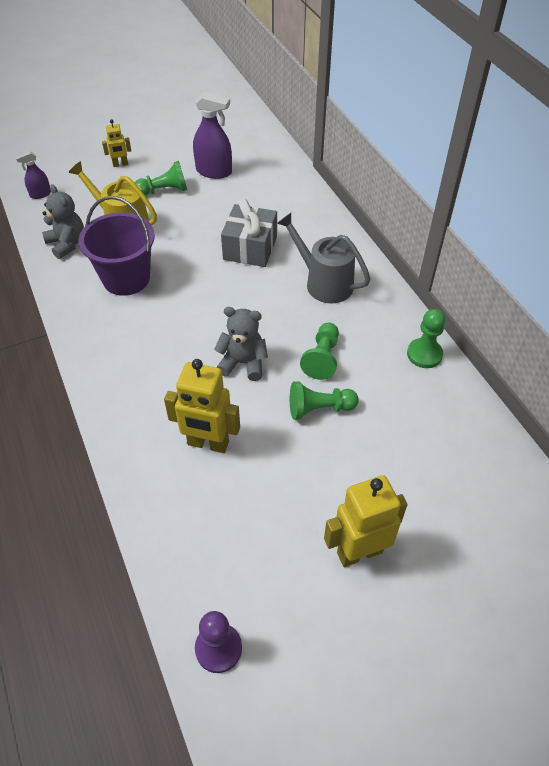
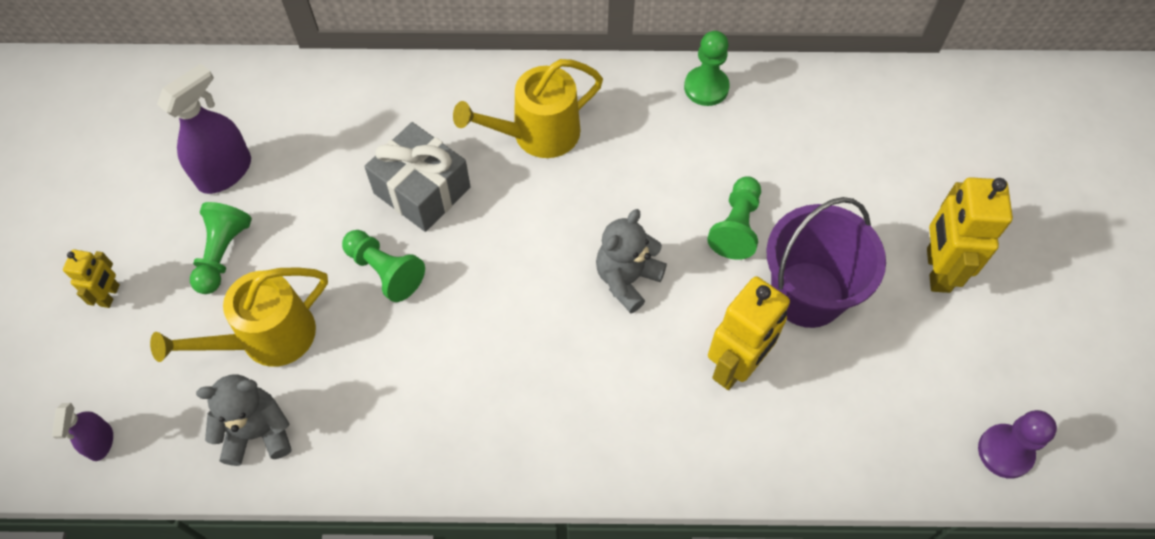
camera: 65 degrees left, 10 degrees up
purple bucket [79,196,155,296] -> purple bucket moved to [766,197,886,328]
grey watering can [277,213,370,304] -> yellow watering can [453,59,603,158]
green pawn [300,323,339,380] -> green pawn moved to [342,230,425,302]

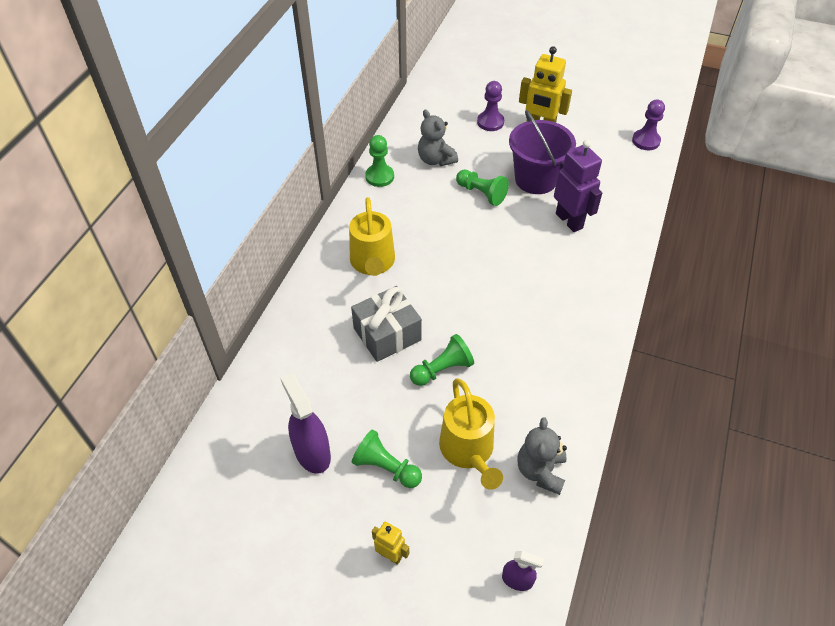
camera: 70 degrees left, 10 degrees down
grey teddy bear [596,209,667,313] -> grey teddy bear moved to [418,110,458,166]
yellow robot [708,276,790,390] -> purple robot [554,140,602,232]
none -> purple pawn [477,81,504,131]

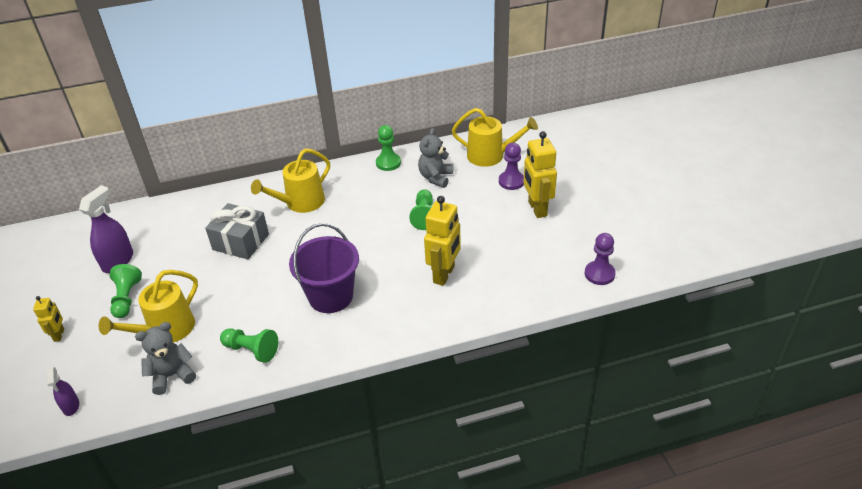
camera: 55 degrees right, 10 degrees down
green pawn [410,334,474,386] -> green pawn moved to [220,328,278,363]
purple bucket [509,110,576,194] -> purple bucket moved to [289,223,359,313]
purple robot [554,140,602,232] -> yellow robot [424,196,461,286]
none -> yellow watering can [452,108,538,167]

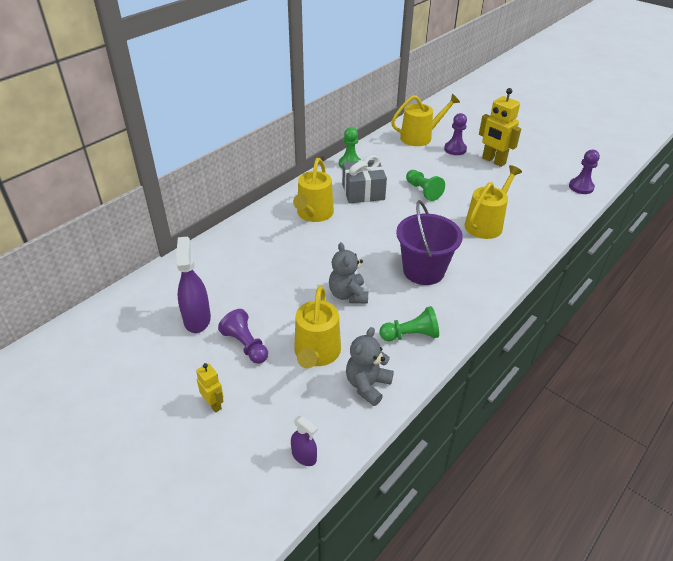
camera: 35 degrees left, 0 degrees up
green pawn [109,264,142,318] -> purple pawn [218,309,268,364]
grey gift [205,203,269,259] -> grey gift moved to [342,155,387,203]
grey teddy bear [418,128,453,188] -> grey teddy bear moved to [329,242,368,304]
yellow robot [424,196,461,286] -> yellow watering can [465,165,522,239]

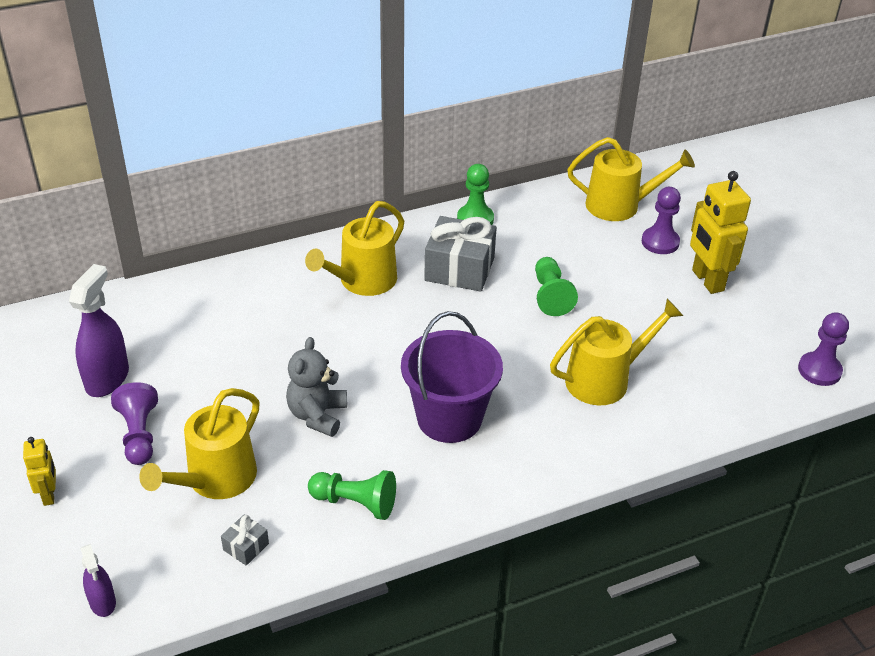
camera: 25 degrees right, 0 degrees up
grey teddy bear [346,327,394,406] -> grey gift [221,515,269,566]

